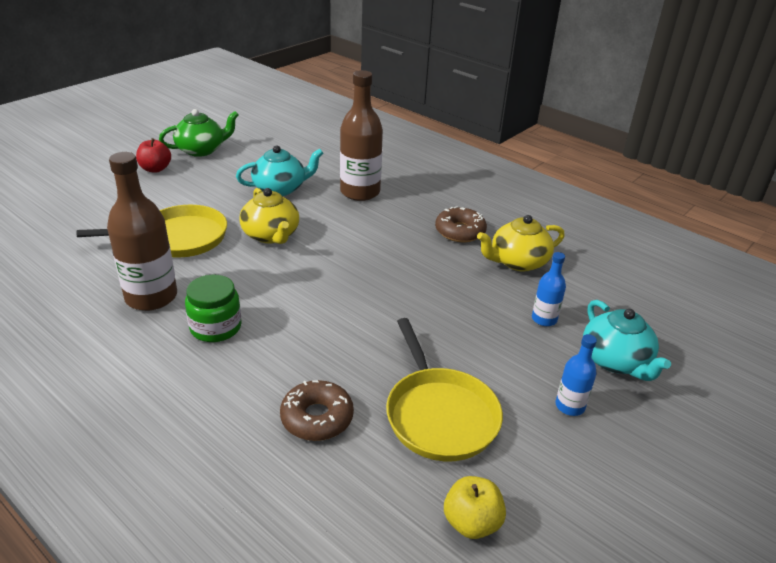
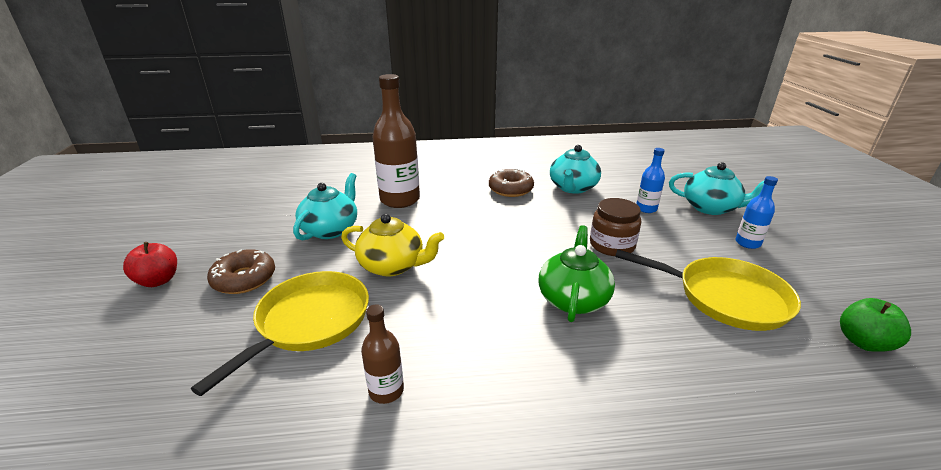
camera: 45 degrees left, 5 degrees down
brown bottle [107,152,177,311] -> brown bottle [361,304,404,404], size x0.50
green teapot [159,109,239,157] -> green teapot moved to [539,225,615,322]
green jar [185,275,242,342] -> none
brown donut [280,380,354,441] -> brown donut moved to [207,249,275,294]
yellow apple [444,476,506,539] -> green apple [840,298,911,352]
yellow teapot [477,215,565,271] -> turquoise teapot [550,145,601,194]
none -> brown jar [590,198,641,256]

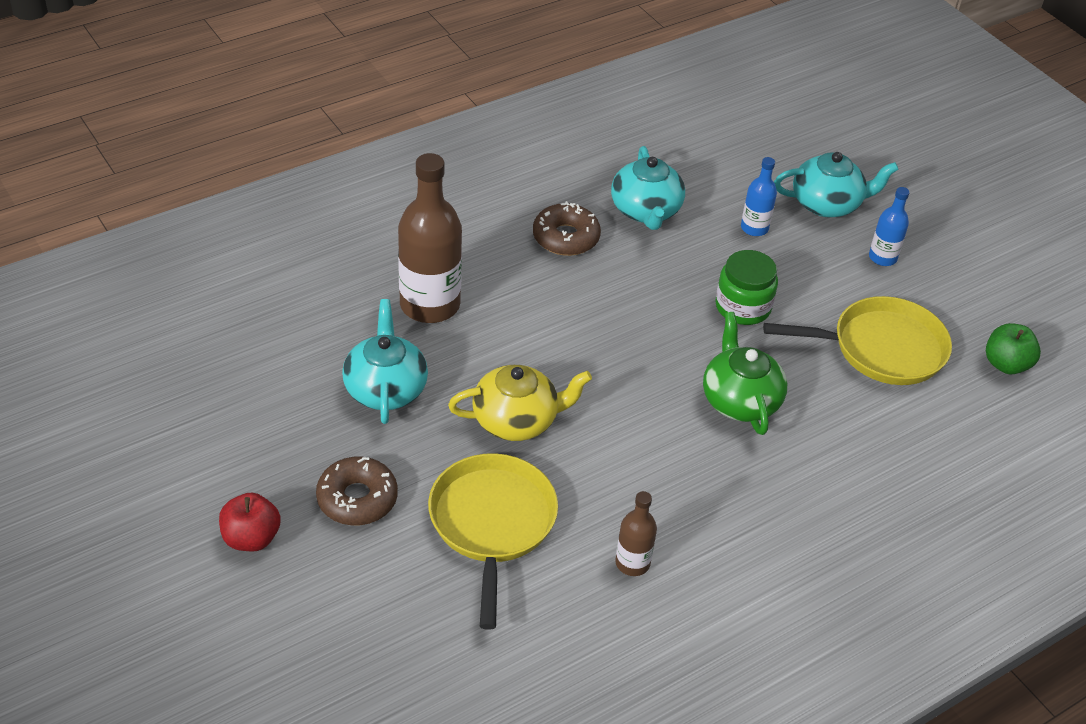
camera: 30 degrees left, 15 degrees up
brown jar [590,198,641,256] -> green jar [715,250,778,325]

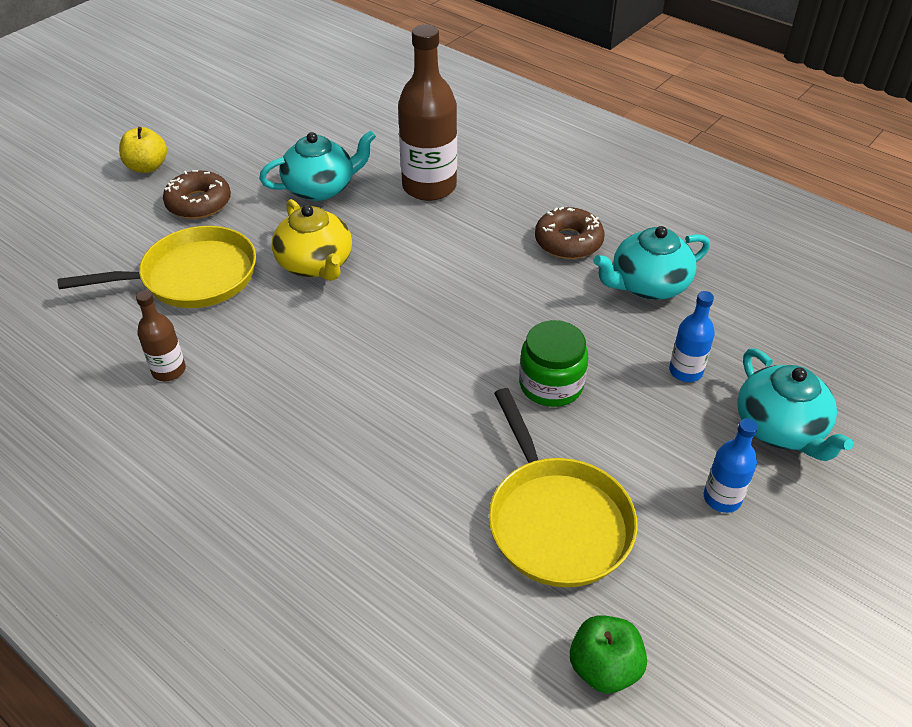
camera: 75 degrees right, 0 degrees up
red apple [219,493,281,551] -> yellow apple [119,127,167,173]
green teapot [703,312,787,435] -> none

